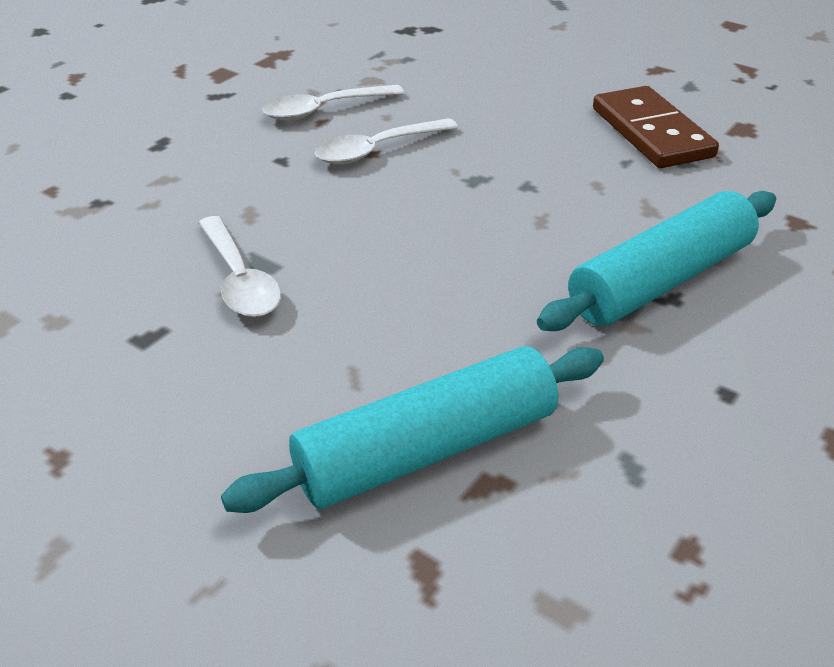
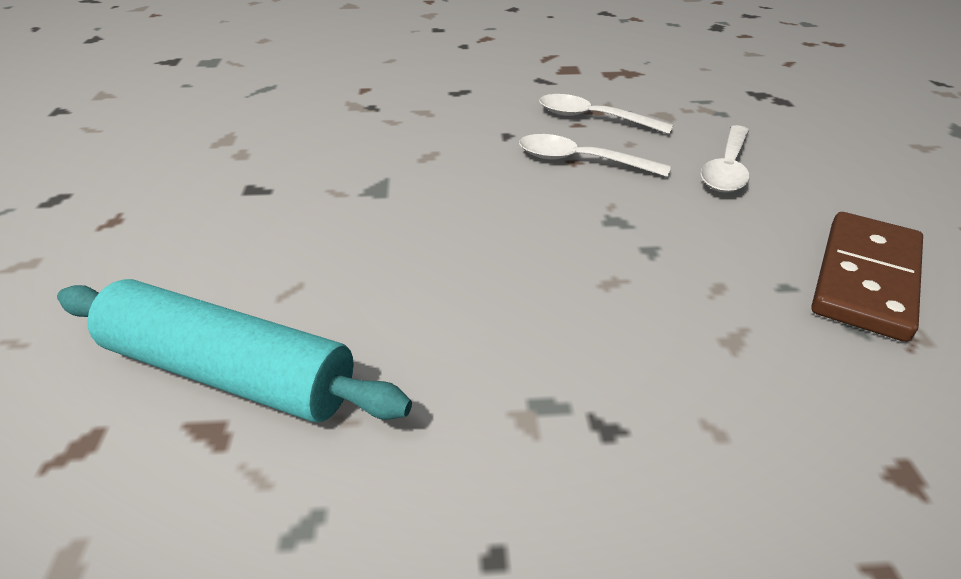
camera: 50 degrees right, 0 degrees up
white spoon [199,216,281,317] -> white spoon moved to [701,125,749,193]
turquoise rolling pin [537,191,776,331] -> none

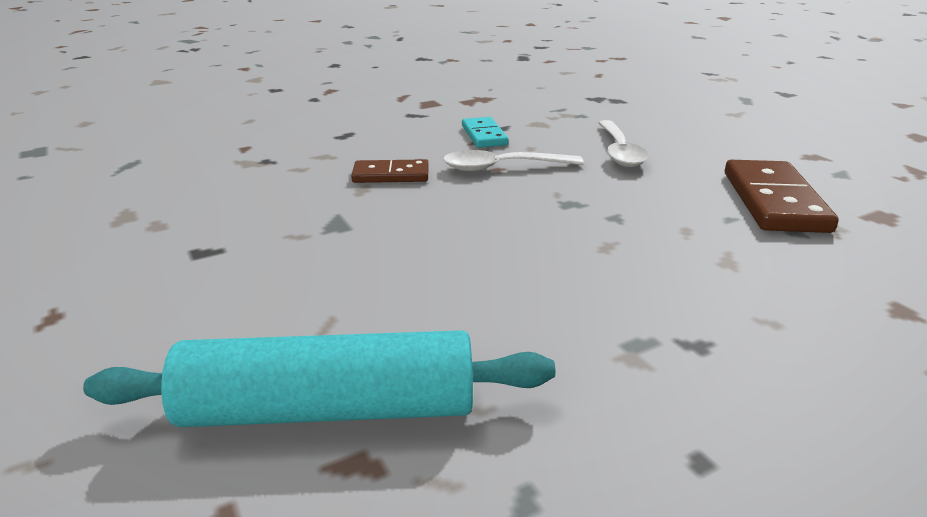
camera: 25 degrees left, 10 degrees down
white spoon [539,94,673,134] -> turquoise domino [462,117,509,148]
none -> brown domino [351,159,429,183]

